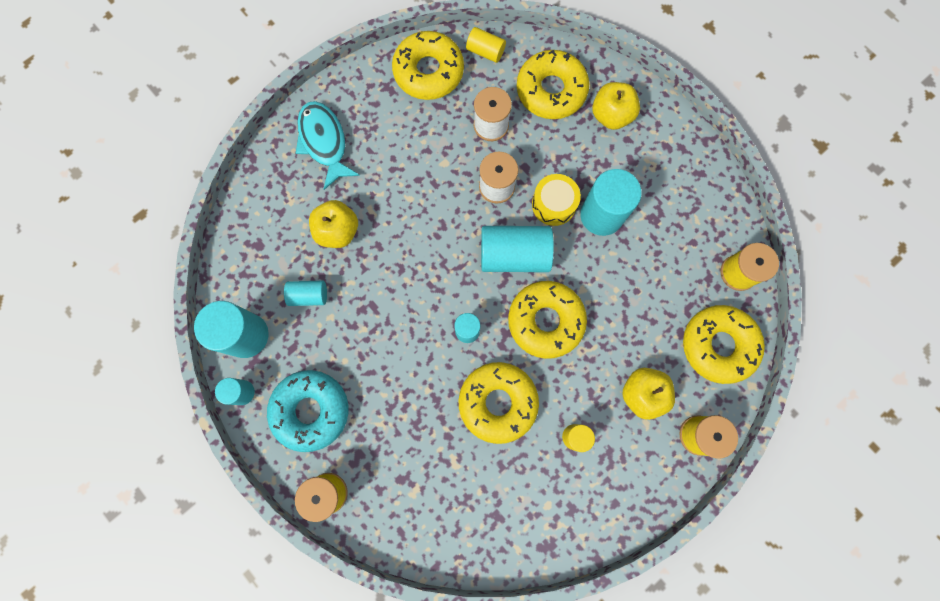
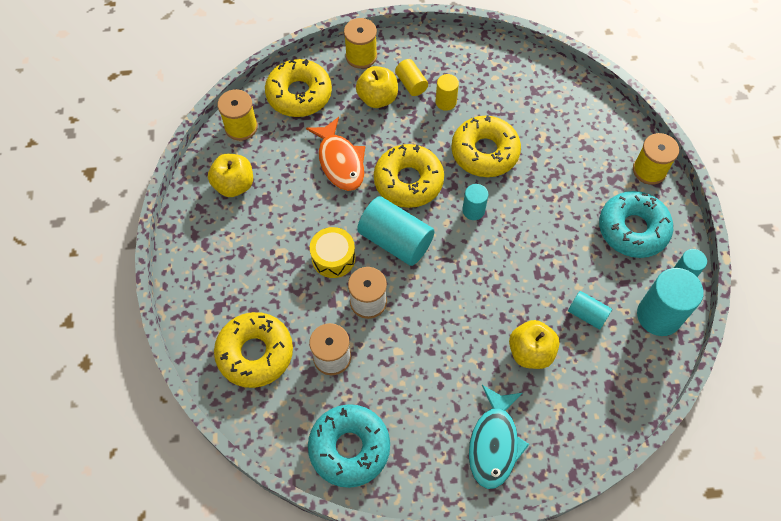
camera: 145 degrees left, 15 degrees down
yellow donut [392,31,464,100] -> turquoise donut [308,404,390,488]
yellow cylinder [466,27,506,63] -> yellow cylinder moved to [395,59,428,96]
turquoise cylinder [580,169,641,236] -> none
yellow apple [592,82,640,130] -> yellow apple moved to [208,154,253,197]
none -> orange fish [306,117,365,191]

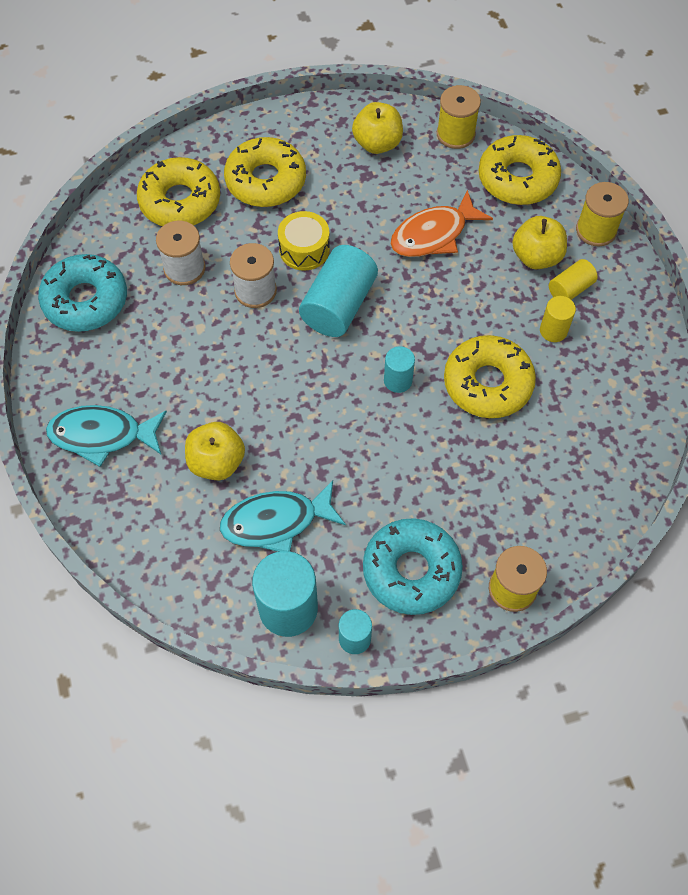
camera: 80 degrees right, 0 degrees up
yellow donut [374,144,444,208] -> yellow donut moved to [224,137,306,207]
turquoise cylinder [568,291,612,330] -> turquoise fish [220,480,346,552]

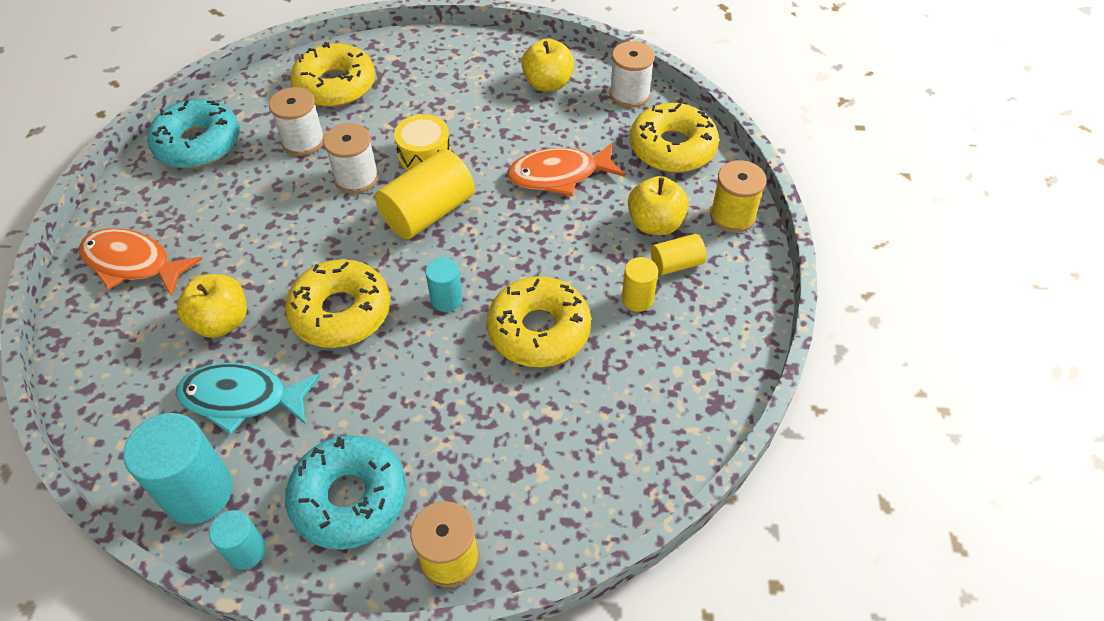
camera: 20 degrees right, 10 degrees down
turquoise fish [46,405,167,467] -> orange fish [79,228,202,297]
yellow donut [224,137,306,207] -> yellow donut moved to [285,259,390,348]
turquoise cylinder [299,245,378,337] -> yellow cylinder [375,149,475,239]
yellow spool [437,85,481,149] -> white spool [610,41,655,108]

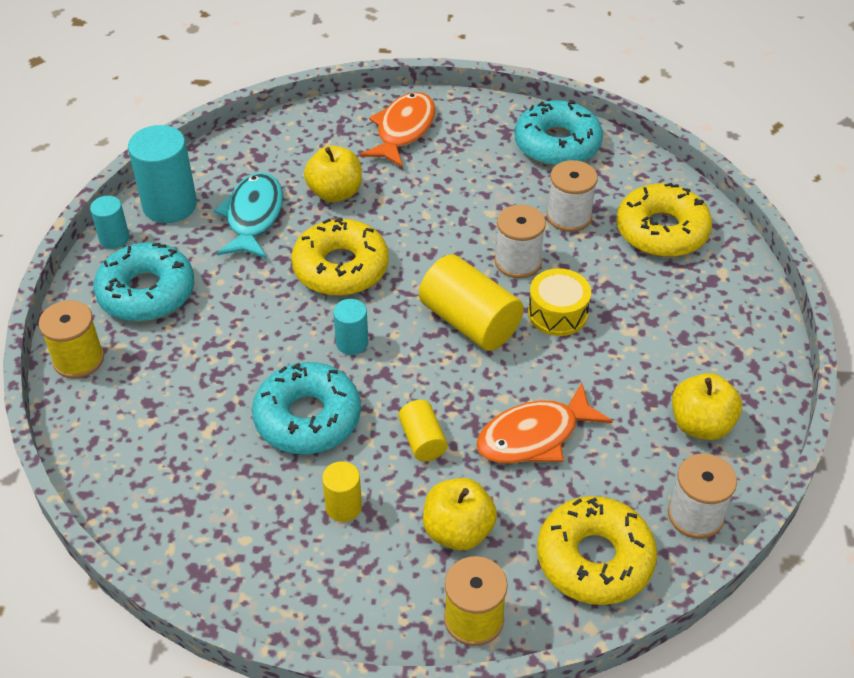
camera: 90 degrees right, 5 degrees down
yellow donut [487,276,591,367] -> turquoise donut [252,362,361,454]
orange fish [507,142,625,196] -> orange fish turned 105 degrees counterclockwise [476,383,613,464]
yellow cylinder [651,234,706,275] -> yellow cylinder moved to [399,400,448,461]

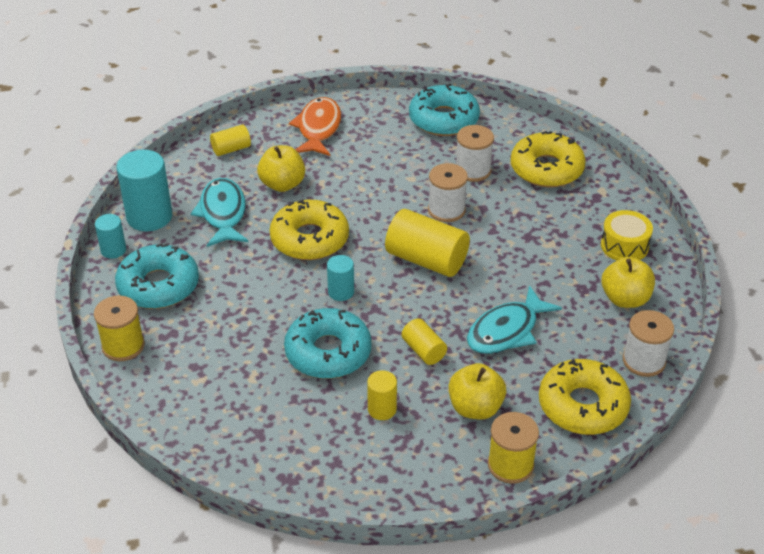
camera: 15 degrees left, 5 degrees down
orange fish [476,383,613,464] -> turquoise fish [467,285,562,354]
yellow drum [528,268,591,336] -> yellow drum moved to [601,210,653,261]
none -> yellow cylinder [210,124,251,156]

